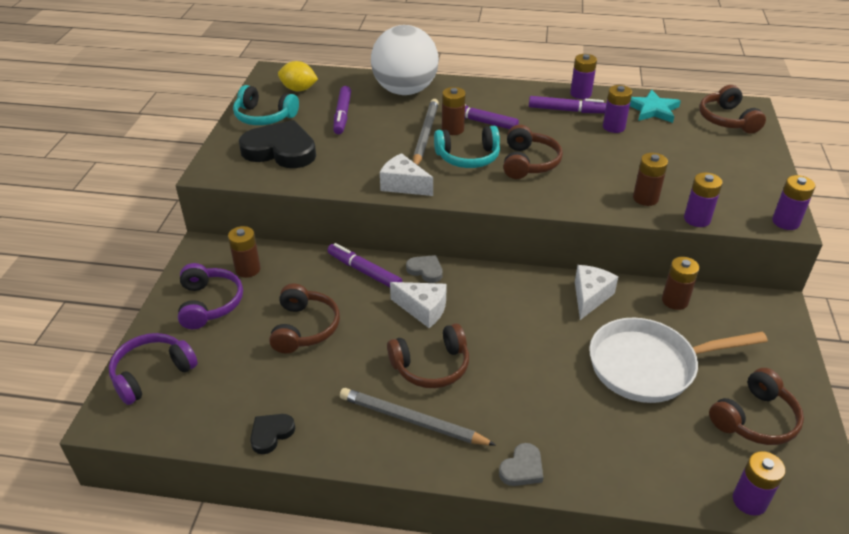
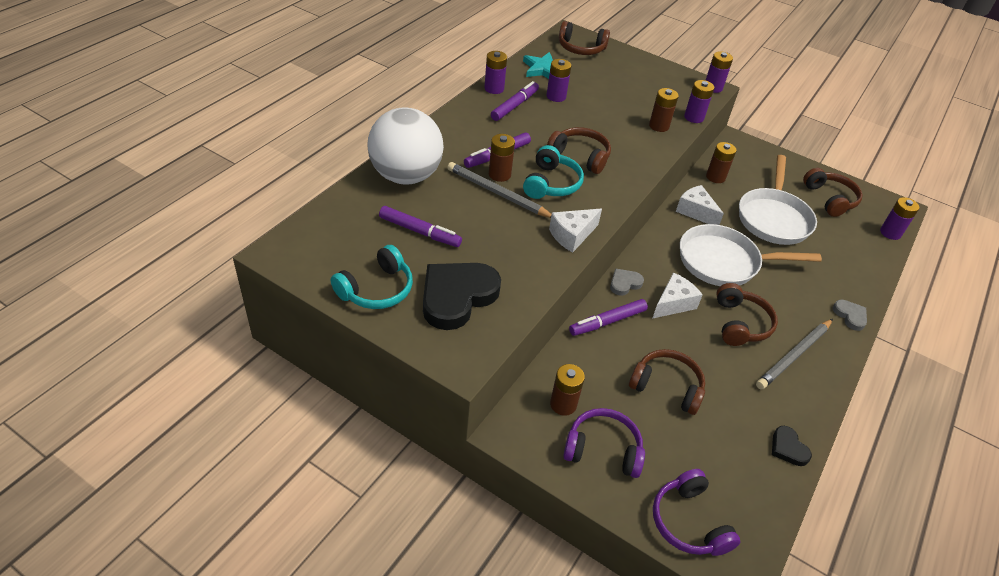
camera: 70 degrees left, 5 degrees up
yellow lemon [278,61,318,91] -> none
none -> white pan [680,224,822,286]

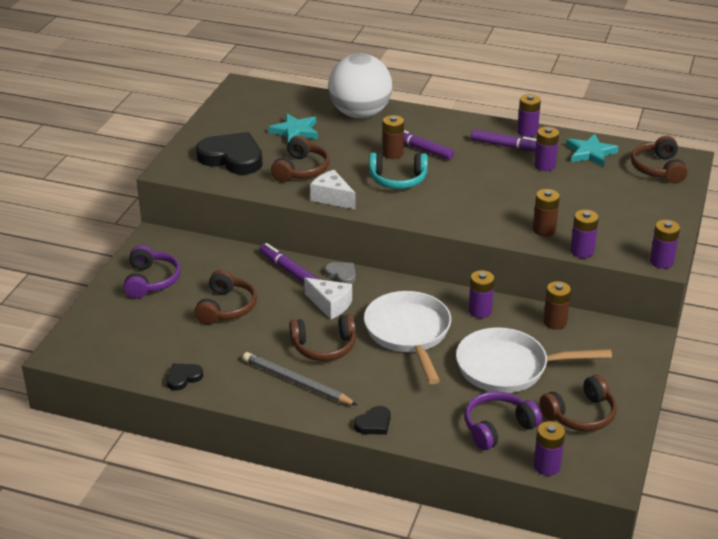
camera: 80 degrees right, 10 degrees down
turquoise headphones [331,245,413,309] -> none
purple marker [379,206,462,247] -> turquoise star [269,114,318,143]
grey pencil [447,162,552,218] -> none
brown headphones [547,127,611,174] -> brown headphones moved to [271,136,330,182]
brown battery [550,364,585,416] -> none
purple headphones [653,469,740,556] -> purple headphones moved to [465,391,542,450]
white cheese [676,185,724,225] -> purple battery [469,270,494,318]
grey heart [833,300,867,331] -> black heart [354,406,390,435]

